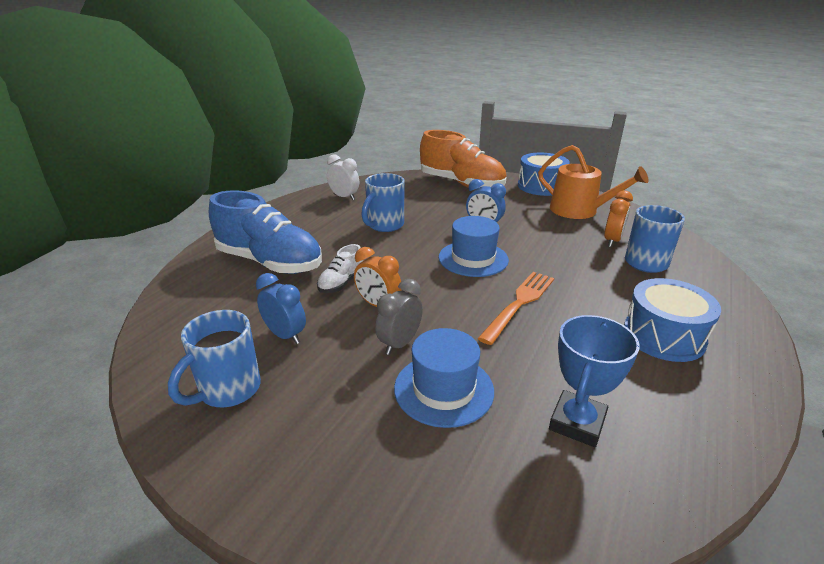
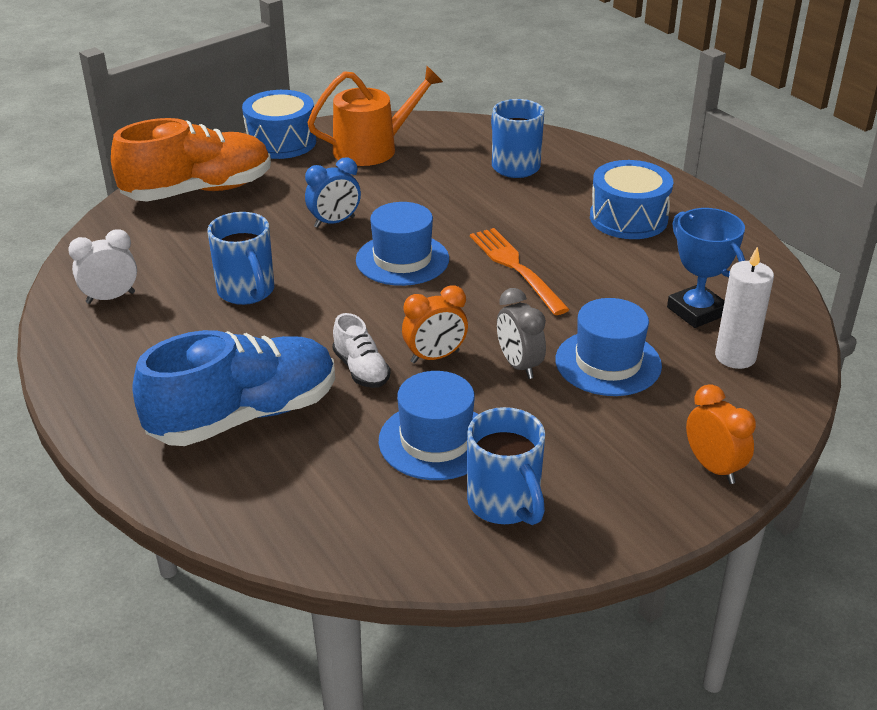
camera: 60 degrees left, 5 degrees up
blue clock [256,273,306,344] -> blue hat [379,371,479,480]
orange clock [604,190,633,247] -> orange clock moved to [686,384,756,484]
none -> white candle [715,247,774,369]

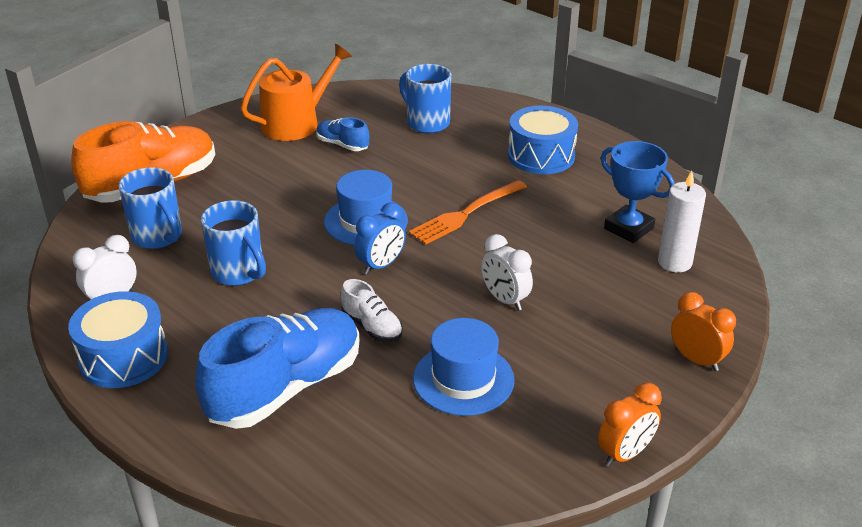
camera: 15 degrees left, 0 degrees up
blue drum [242,90,316,159] -> blue drum moved to [68,291,168,388]
blue clock [305,157,361,228] -> blue clock moved to [354,202,406,275]
orange clock [402,285,468,363] -> orange clock moved to [598,383,662,467]
blue mug [467,407,545,525] -> blue mug moved to [119,167,182,249]
orange fork [470,228,570,315] -> orange fork turned 90 degrees counterclockwise [409,180,527,245]
grey clock [497,288,546,379] -> white clock [481,234,533,311]
blue hat [555,298,662,396] -> none
none -> blue shoe [316,117,369,151]

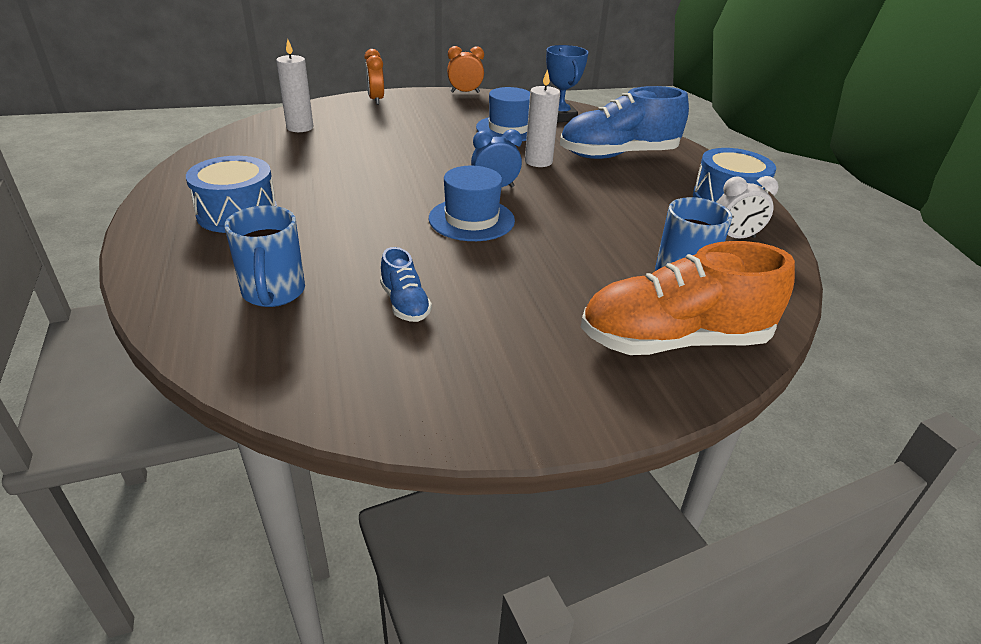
camera: 150 degrees left, 0 degrees up
blue mug [201,200,266,286] -> none
orange watering can [241,44,352,141] -> none
white shoe [341,279,403,342] -> white candle [525,69,560,167]
orange fork [409,180,527,245] -> none
white clock [481,234,533,311] -> none
blue trophy [601,141,675,243] -> blue trophy moved to [546,45,588,122]

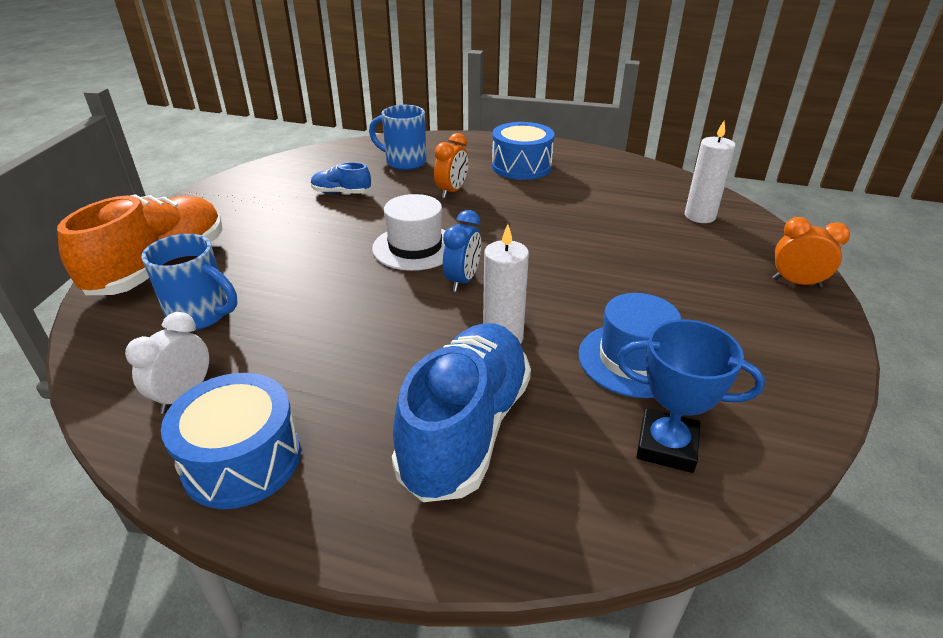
camera: 125 degrees right, 0 degrees up
blue hat [429,166,515,241] -> white hat [372,194,446,271]
orange clock [447,46,484,93] -> orange clock moved to [434,133,468,198]

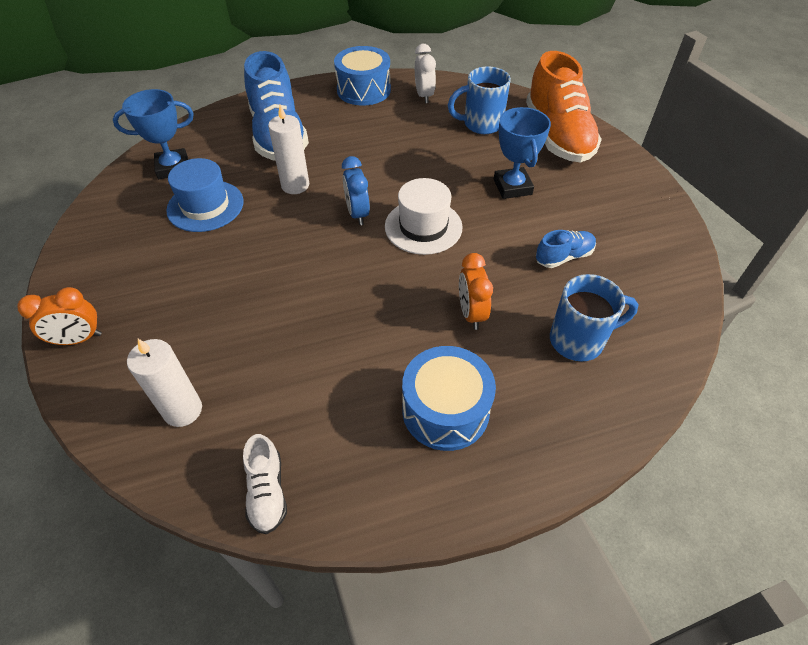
camera: 145 degrees right, 15 degrees up
none -> white shoe [243,434,287,534]
none -> blue trophy [494,107,551,199]

